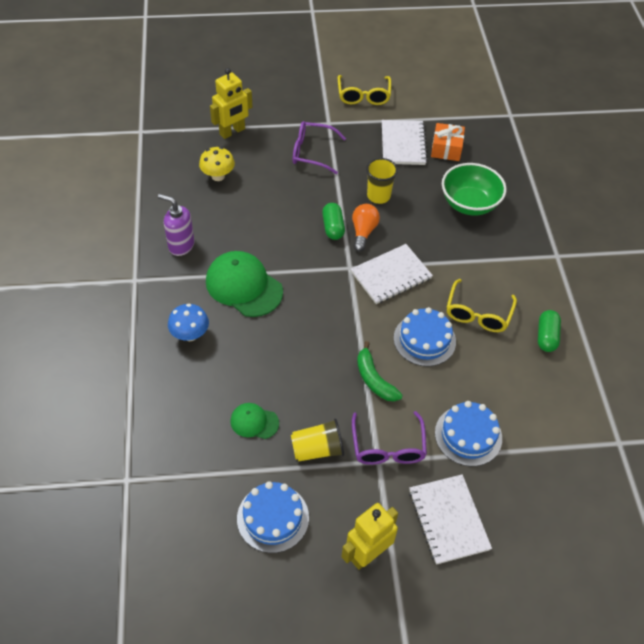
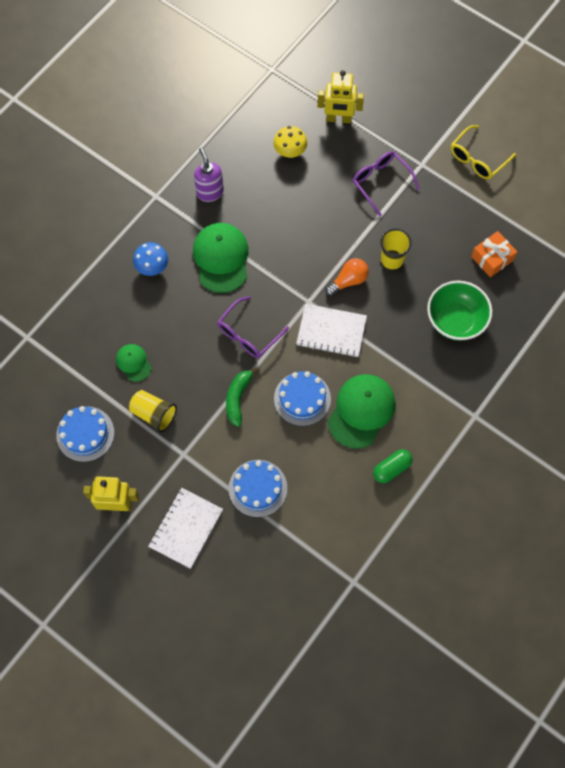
camera: 45 degrees right, 15 degrees up
green capsule [322,203,345,240] -> none
purple glasses [352,411,427,465] -> purple glasses moved to [217,296,289,358]
white notebook [382,120,428,165] -> none
yellow glasses [446,279,517,332] -> green cap [328,374,395,449]

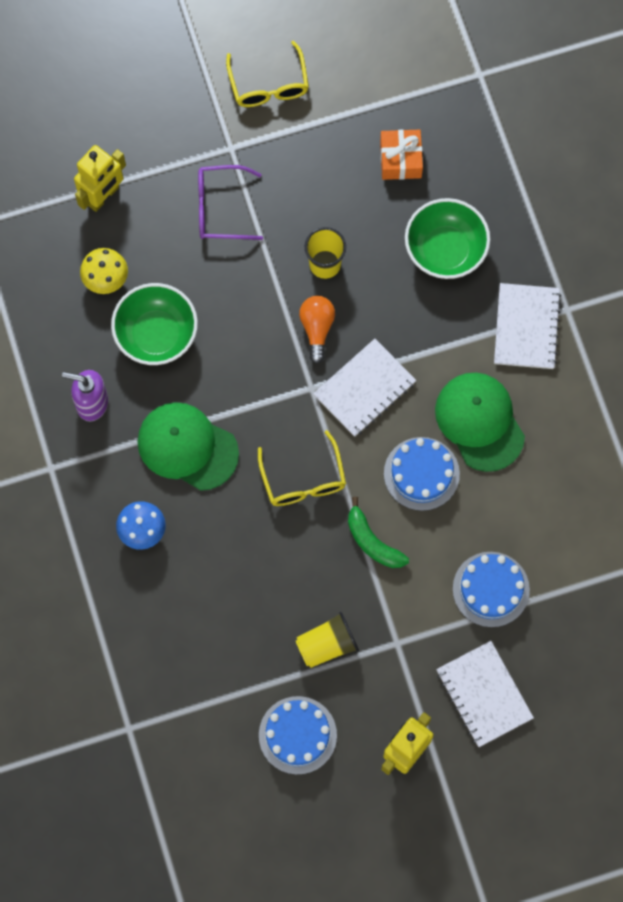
camera: 55 degrees left, 5 degrees up
green cap [116,344,152,382] -> none
purple glasses [217,296,289,358] -> yellow glasses [258,430,346,506]
green capsule [373,449,413,483] -> none
none -> green bowl [111,283,198,365]
none -> white notebook [494,283,561,369]

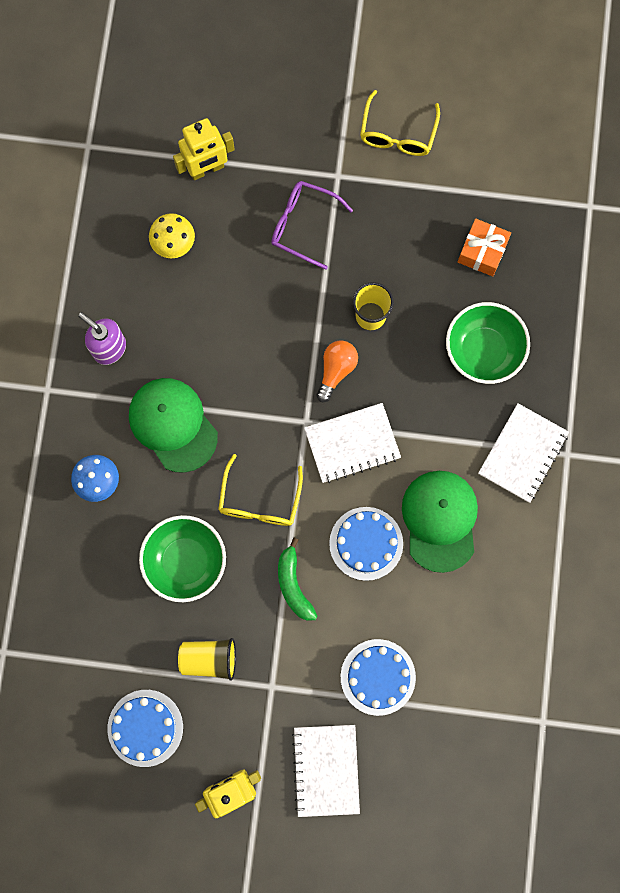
camera: 25 degrees right, 5 degrees up
green bowl [111,283,198,365] -> green bowl moved to [139,515,226,602]

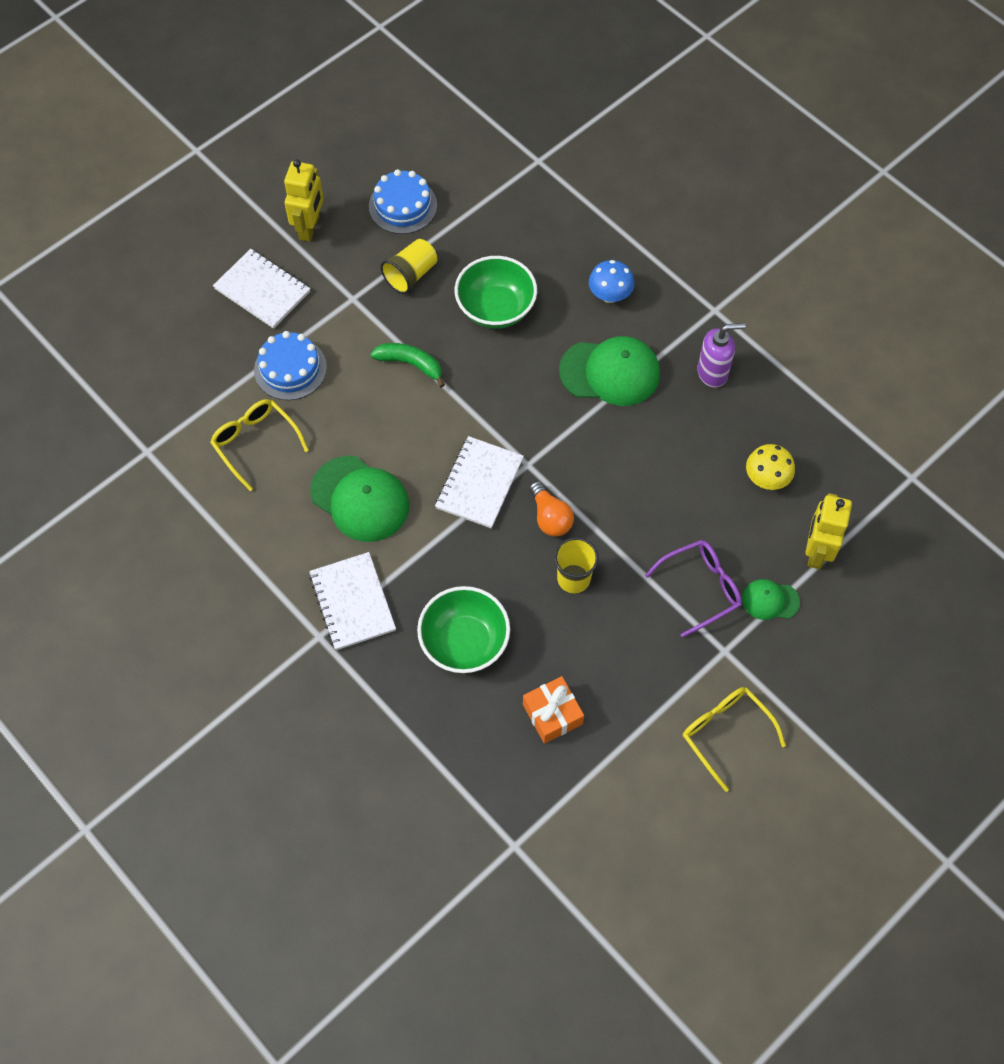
camera: 130 degrees right, 15 degrees down
yellow glasses [218,454,303,526] -> yellow glasses moved to [210,399,309,491]
blue cake [329,507,403,581] -> none
none -> green cap [742,579,800,620]

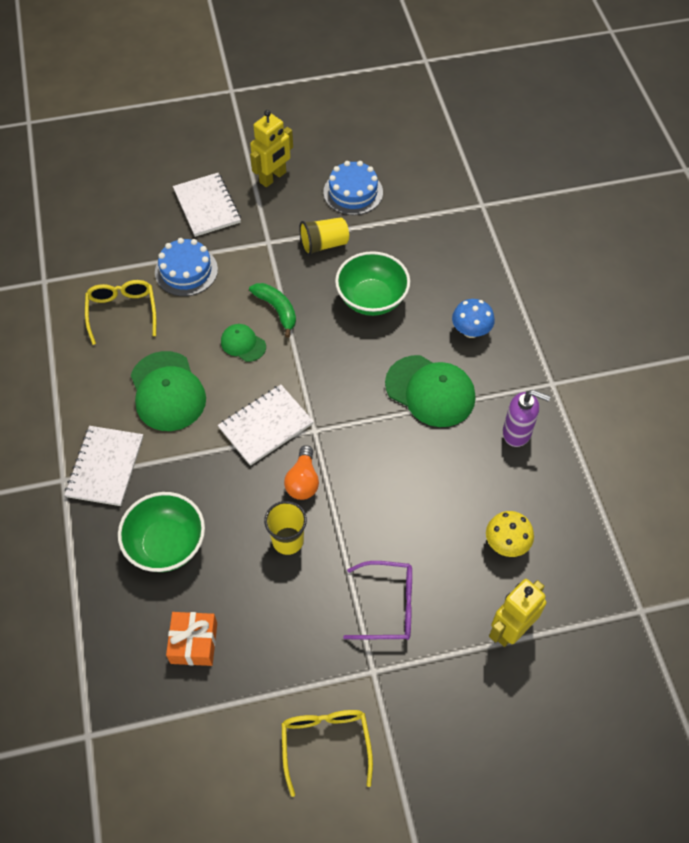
camera: 30 degrees right, 5 degrees down
green cap [742,579,800,620] -> green cap moved to [221,324,266,362]

